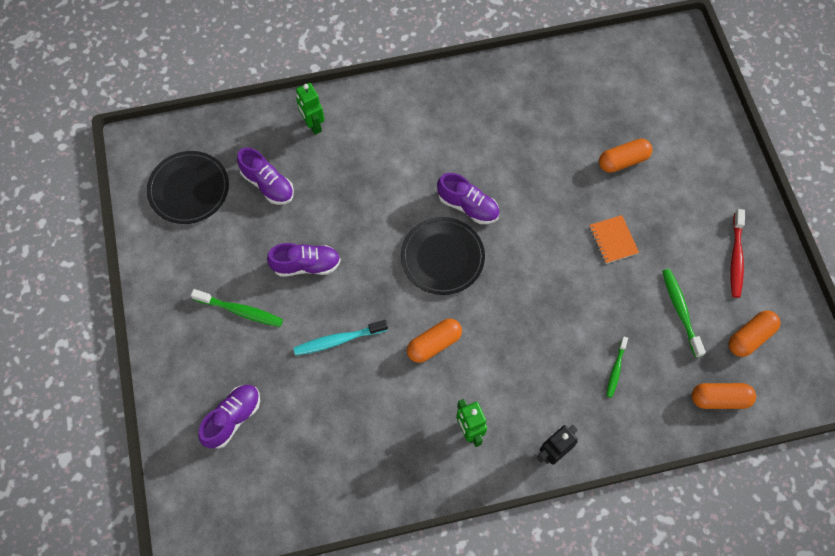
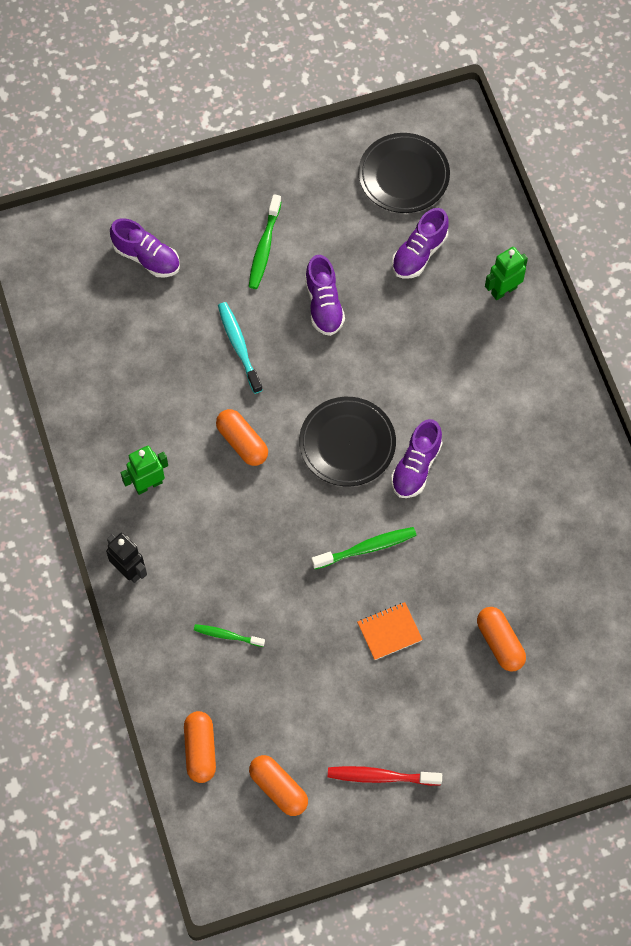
camera: 85 degrees right, 0 degrees up
green toothbrush [662,269,706,358] -> green toothbrush moved to [311,527,417,569]

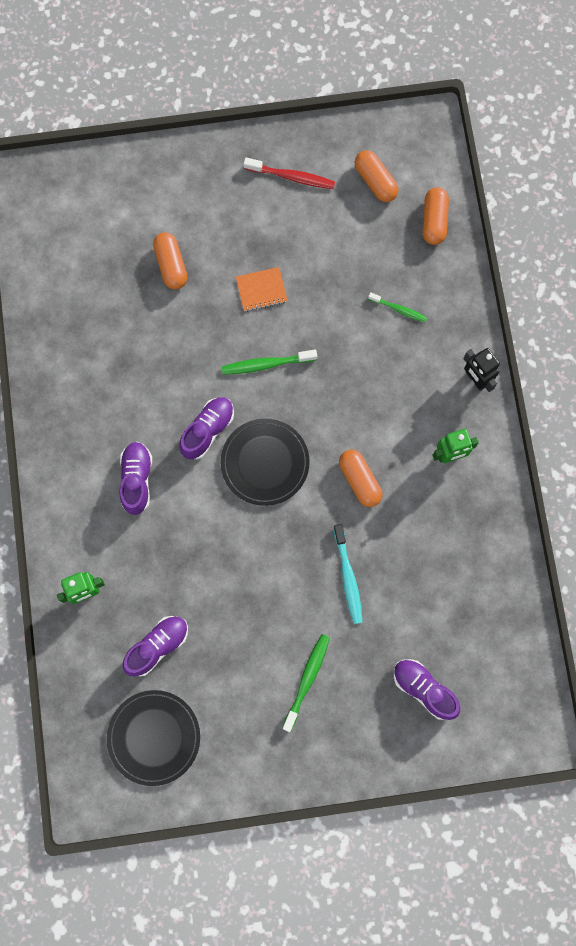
camera: 170 degrees left, 10 degrees up
purple shoe [305,255,345,336] -> purple shoe moved to [119,442,152,515]

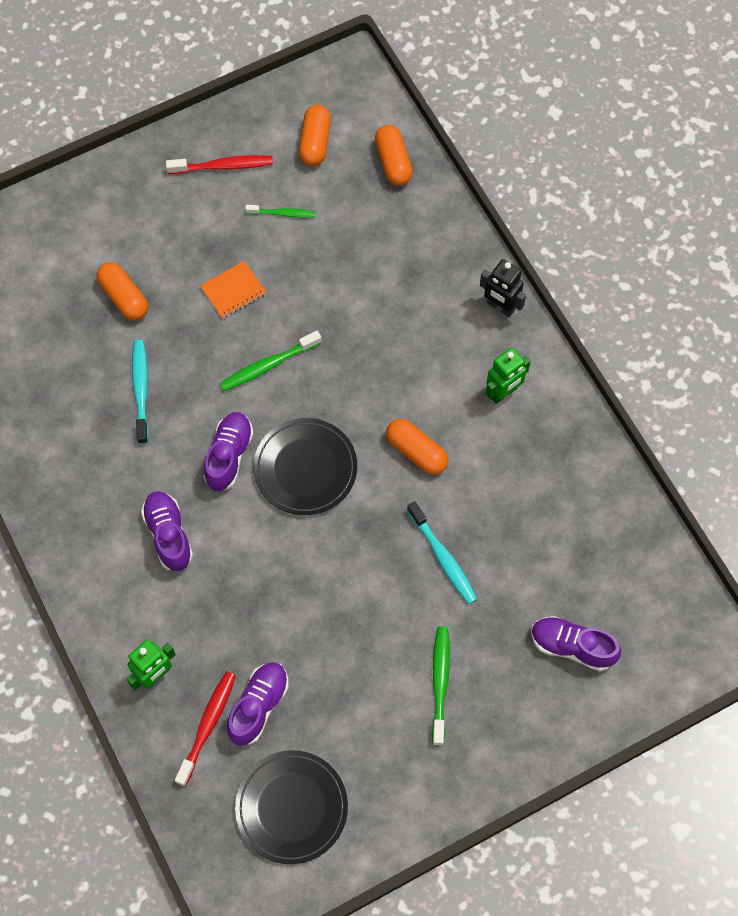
camera: 20 degrees left, 10 degrees down
orange capsule [355,150,399,202] -> orange capsule turned 60 degrees clockwise [299,105,331,166]
green toothbrush [368,292,427,322] -> green toothbrush moved to [245,205,316,218]
none -> turquoise toothbrush [132,340,149,444]
none -> red toothbrush [175,671,236,786]

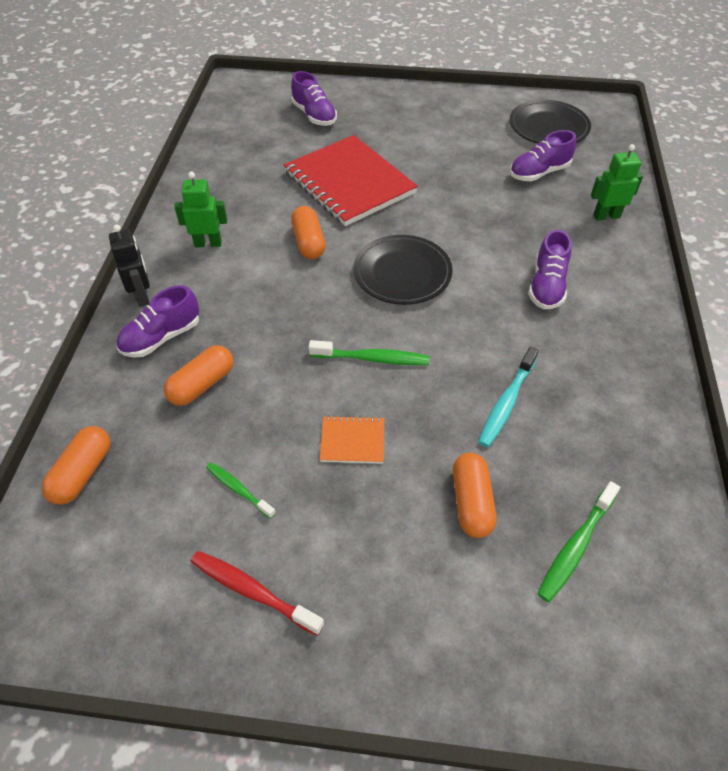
camera: 145 degrees left, 15 degrees down
red toothbrush [175,671,236,786] -> none
purple shoe [204,412,254,491] -> purple shoe moved to [117,285,199,358]
orange capsule [299,105,331,166] -> orange capsule moved to [163,345,233,406]
turquoise toothbrush [407,501,477,604] -> red notebook [284,135,418,226]
green toothbrush [432,626,450,745] -> green toothbrush moved to [537,481,620,602]

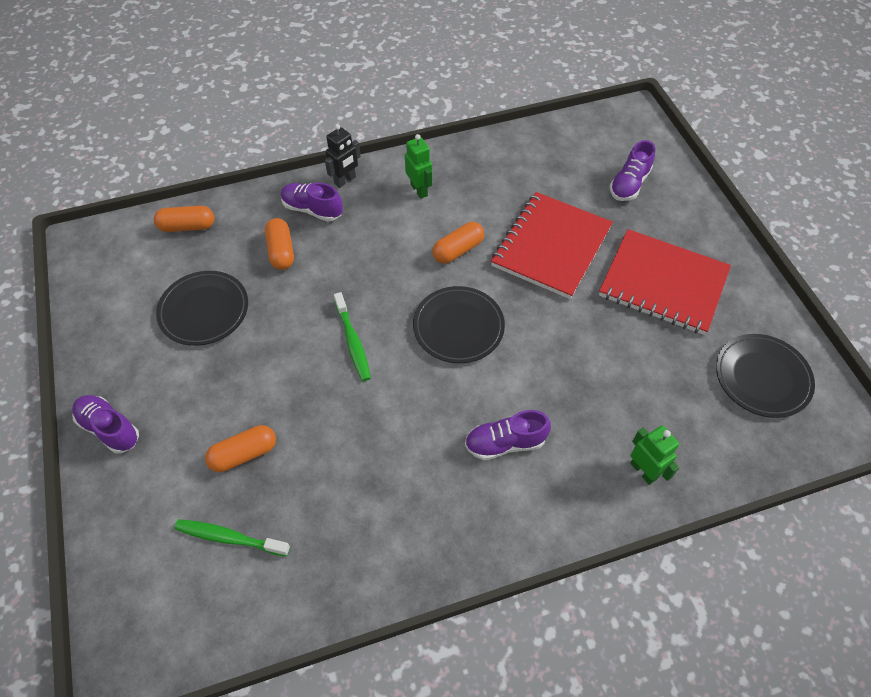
camera: 65 degrees right, 5 degrees up
orange capsule [163,345,233,406] -> orange capsule turned 60 degrees clockwise [265,218,294,270]
red toothbrush [191,551,324,636] -> none
green toothbrush [206,462,276,519] -> black plate [156,271,248,346]
orange notebook [320,415,384,464] -> none
turquoise toothbrush [478,347,539,447] -> none
purple shoe [510,130,576,181] -> purple shoe moved to [72,395,139,453]
none -> red notebook [599,229,731,335]

